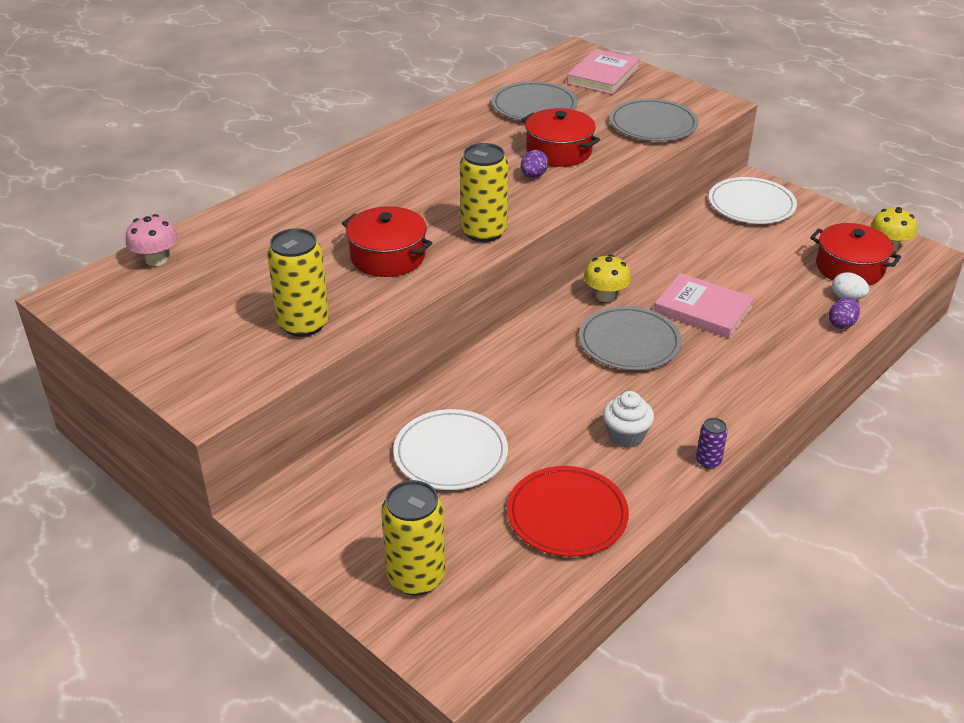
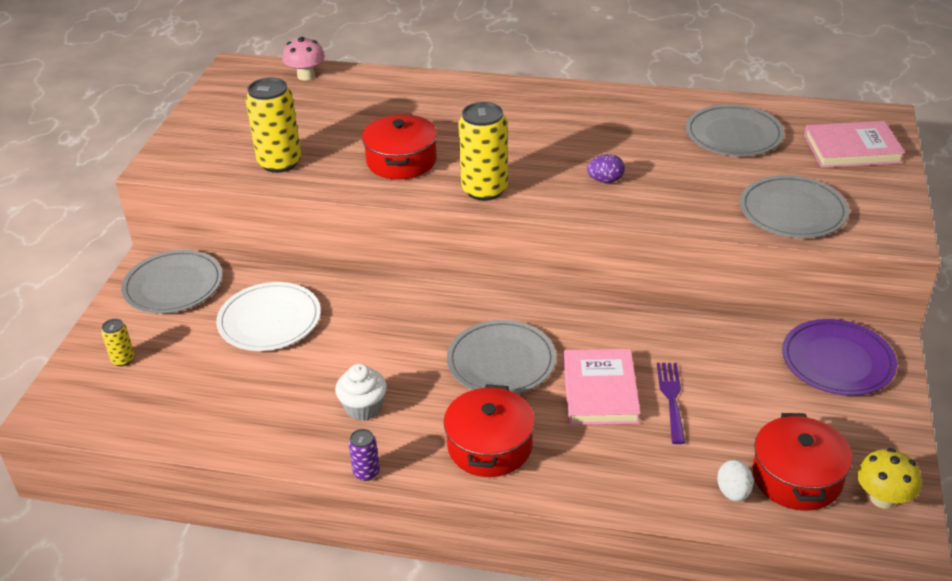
camera: 60 degrees right, 0 degrees up
yellow can [381,480,445,595] -> yellow can [101,319,135,366], size x0.49
red plate [507,466,629,557] -> none
red pot [522,108,600,167] -> red pot moved to [444,384,535,477]
yellow mushroom [584,254,631,302] -> none
white plate [709,177,797,224] -> purple plate [782,319,897,396]
purple egg [829,298,860,329] -> none
none -> grey plate [121,250,223,314]
none -> purple fork [657,363,685,444]

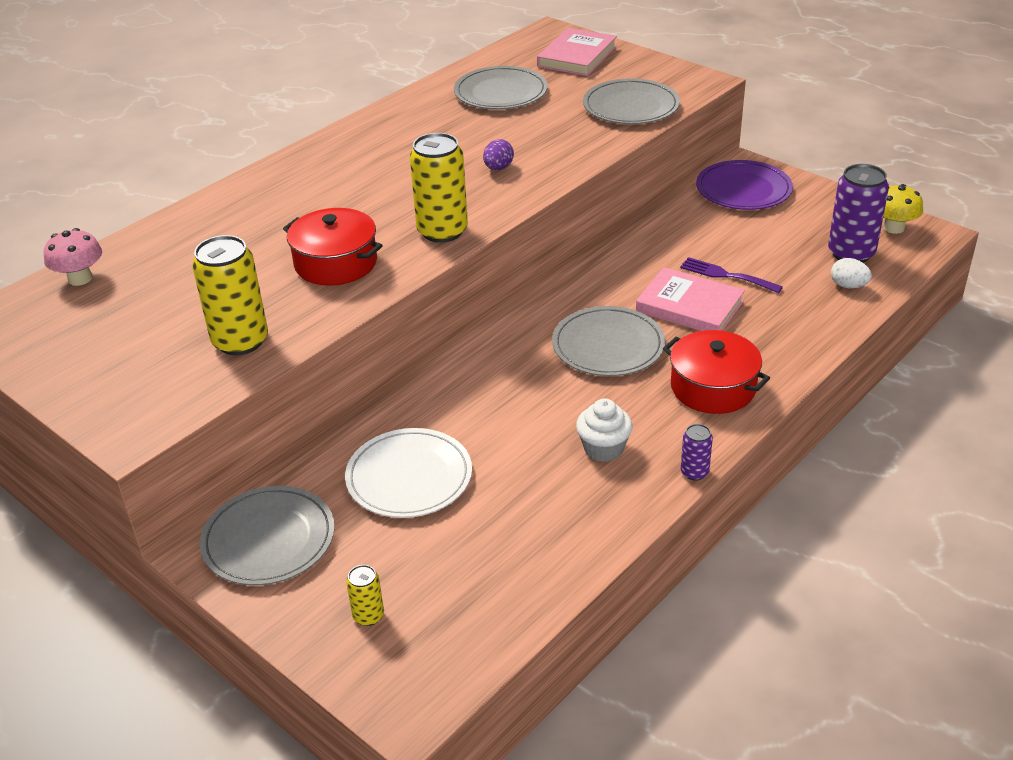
camera: 60 degrees left, 0 degrees up
red pot [753,413,852,511] -> purple can [828,164,889,263]

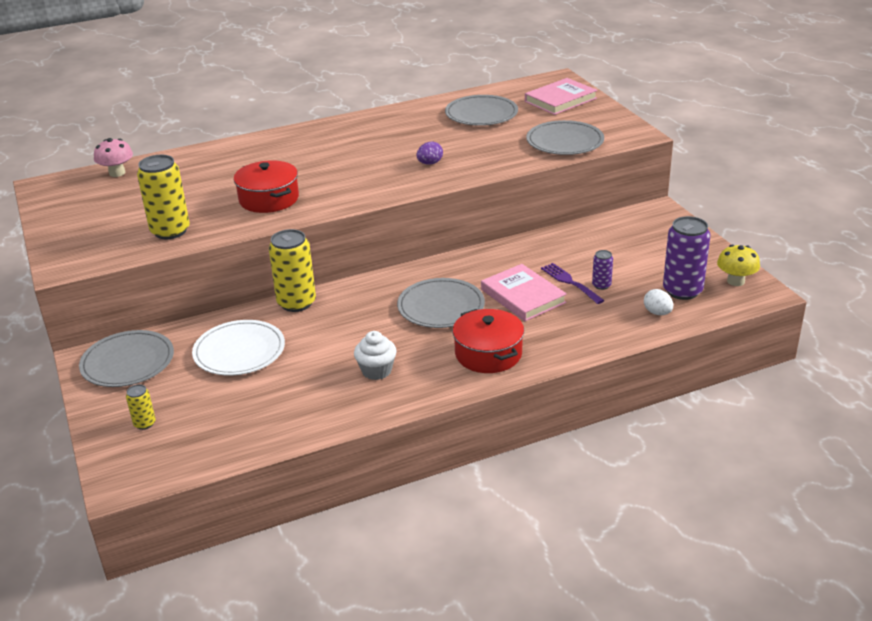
camera: 25 degrees right, 5 degrees down
yellow can [410,133,468,243] -> yellow can moved to [269,229,316,312]
purple can [681,424,713,481] -> purple can moved to [592,250,613,290]
purple plate [696,160,793,210] -> none

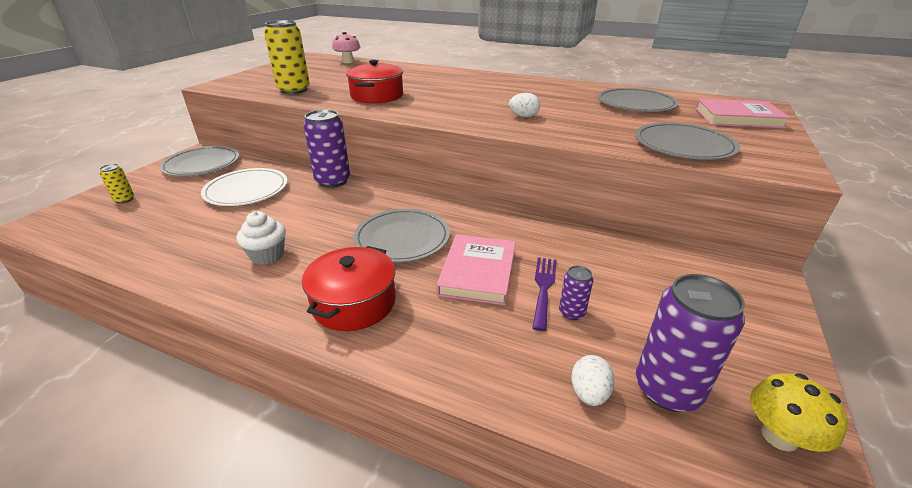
camera: 45 degrees right, 0 degrees up
yellow can [269,229,316,312] -> purple can [303,110,350,188]
purple egg [416,142,443,165] -> white egg [509,93,540,117]

